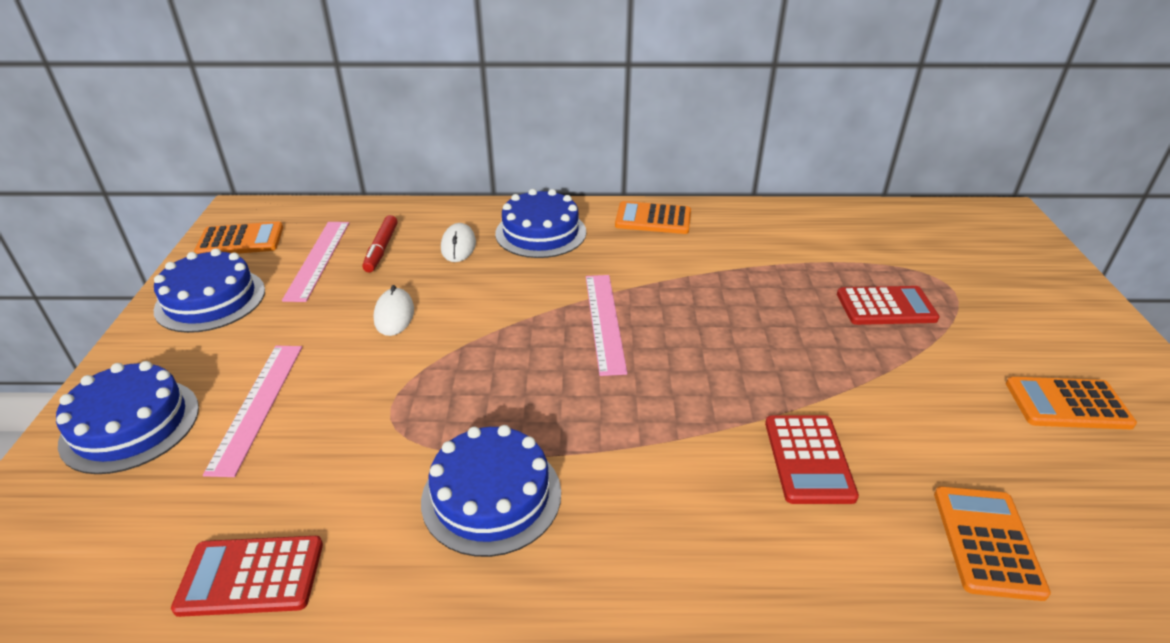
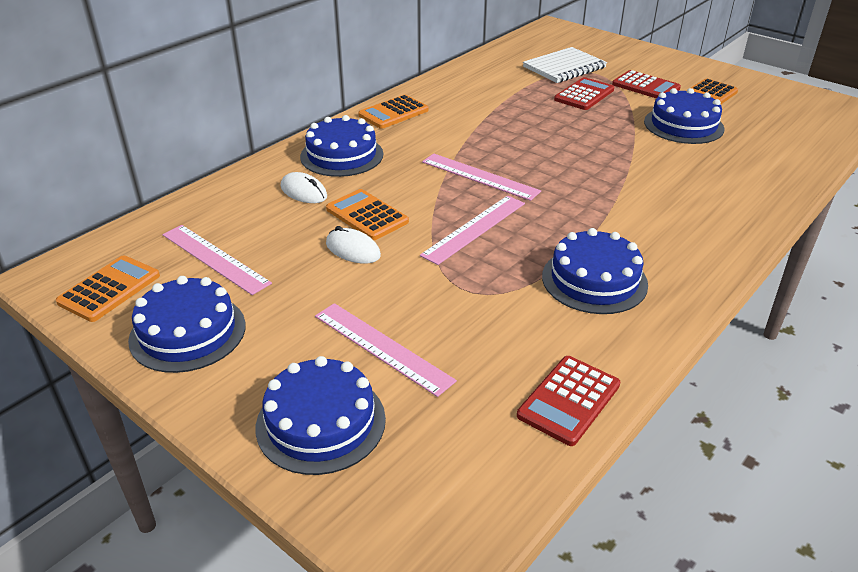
camera: 50 degrees left, 0 degrees up
red marker [362,215,398,272] -> none
red calculator [765,415,859,504] -> red calculator moved to [612,70,681,98]
orange calculator [934,486,1051,601] -> orange calculator moved to [326,189,409,240]
none -> pink ruler [420,196,525,265]
none -> white notebook [523,47,607,83]
none -> blue cake [644,88,725,144]

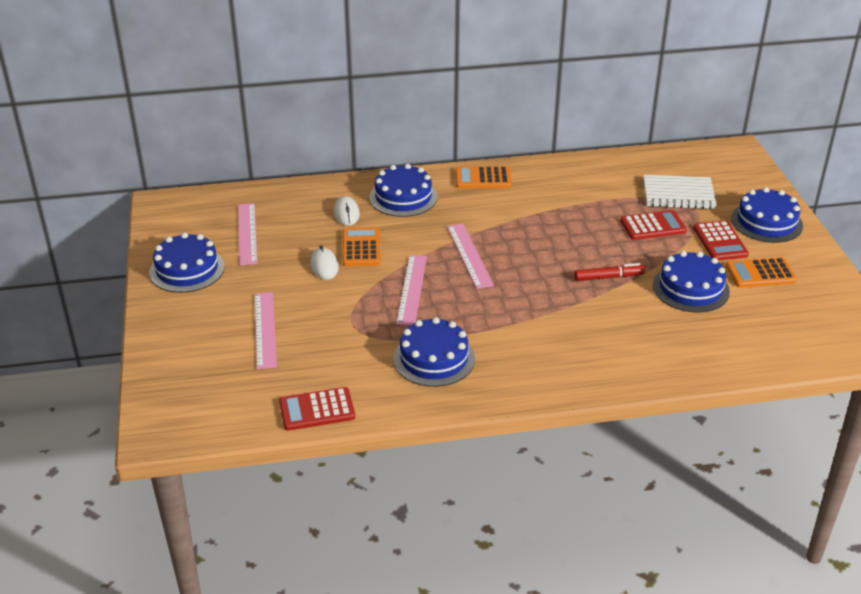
camera: 40 degrees right, 0 degrees up
orange calculator [56,255,160,322] -> none
blue cake [256,356,386,475] -> blue cake moved to [731,187,803,243]
pink ruler [420,196,525,265] -> pink ruler turned 75 degrees counterclockwise [396,255,427,325]
none -> red marker [574,263,645,281]

